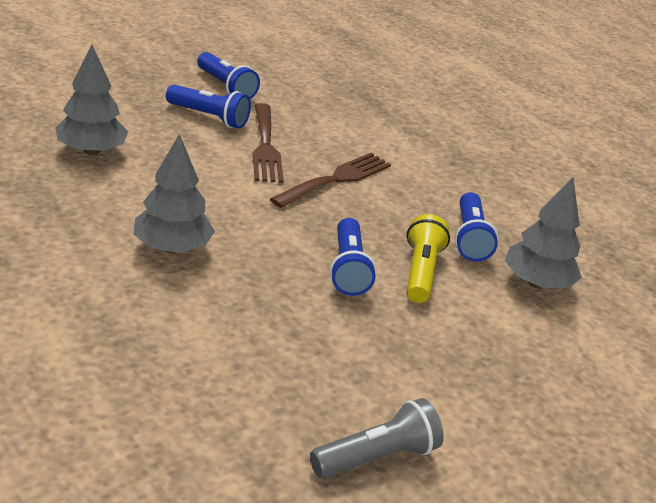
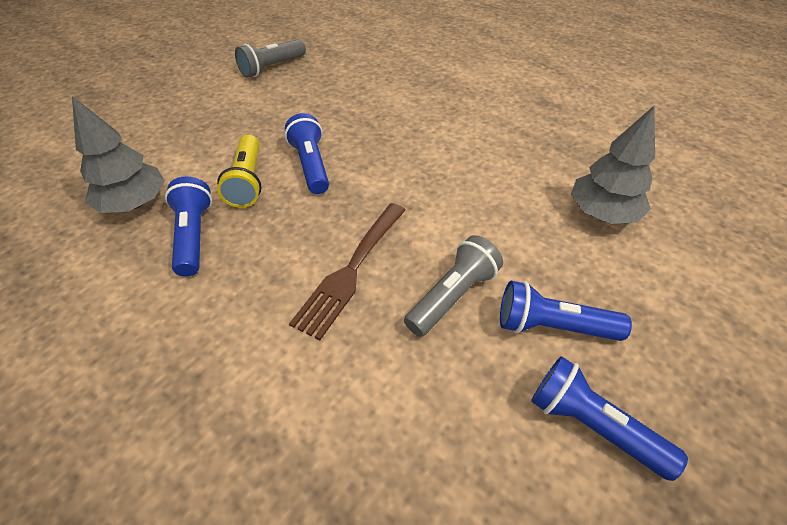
camera: 170 degrees right, 15 degrees up
grey tree [133,134,215,253] -> none
brown fork [253,103,284,183] -> grey flashlight [404,235,503,337]

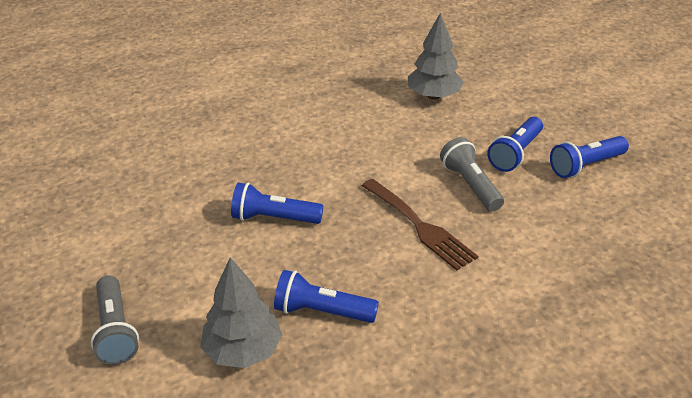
camera: 65 degrees left, 10 degrees down
yellow flashlight [217,135,262,208] -> none
grey flashlight [235,39,306,78] -> grey flashlight moved to [91,276,139,365]

